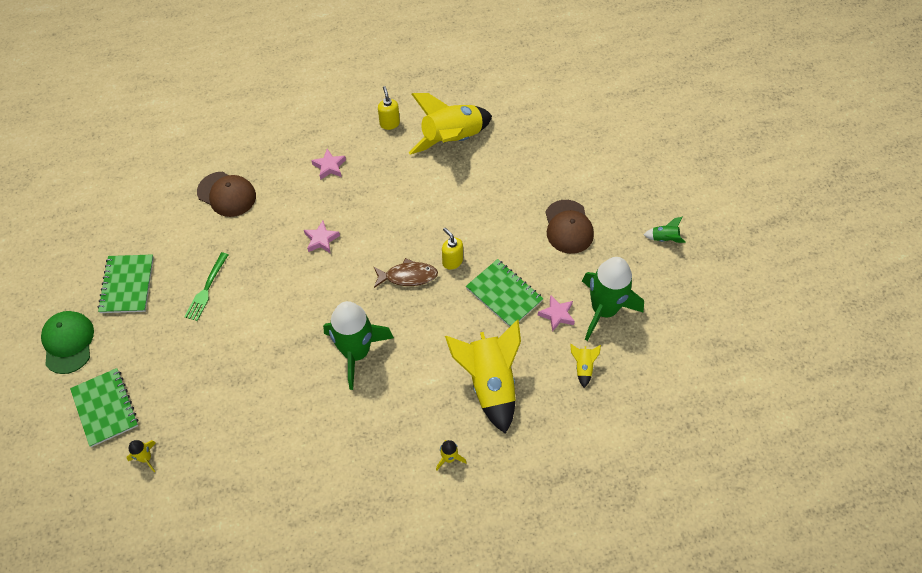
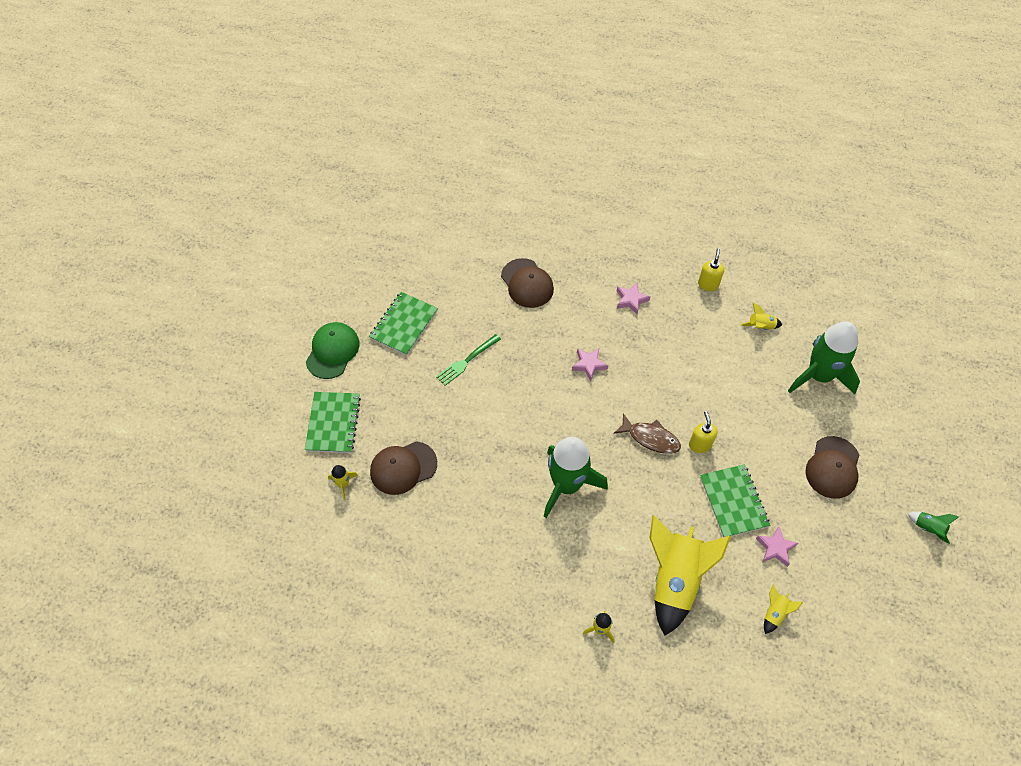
camera: 30 degrees right, 0 degrees up
yellow rocket [408,93,492,155] -> yellow rocket [740,303,782,330], size x0.42
green rocket [582,257,644,341] -> green rocket moved to [788,321,860,394]
none -> brown cap [370,441,437,495]

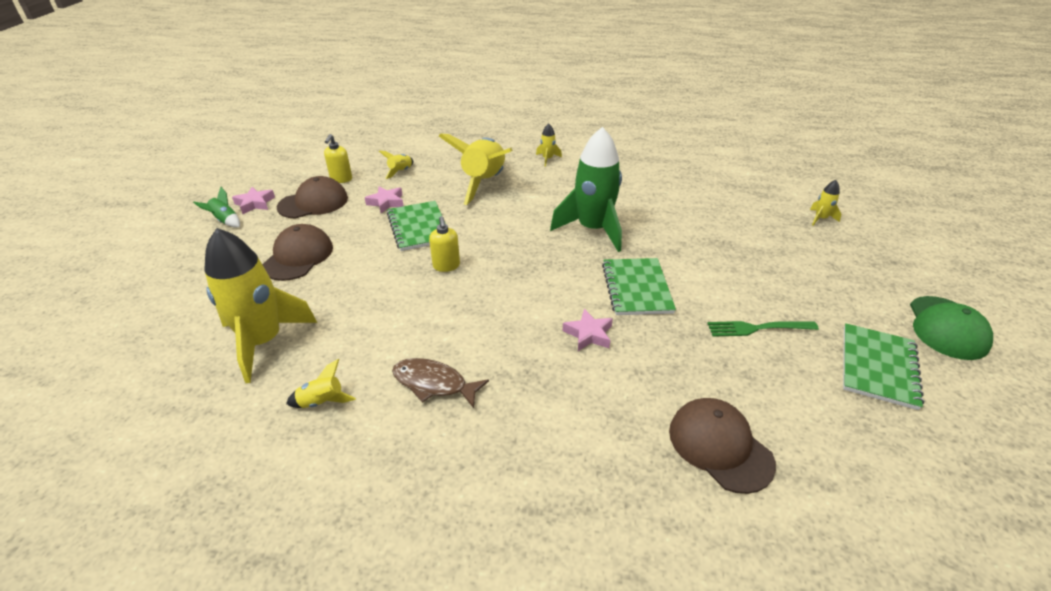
camera: 175 degrees right, 20 degrees down
green notebook [305,392,361,453] -> green notebook moved to [602,258,676,315]
brown cap [370,441,437,495] -> brown cap moved to [277,176,348,218]
green fork [436,334,501,385] -> green fork turned 135 degrees counterclockwise [707,321,819,337]
brown fish [614,413,681,454] -> brown fish moved to [392,358,489,408]
pink star [617,282,650,314] -> pink star moved to [232,187,275,214]
yellow soap dispenser [698,248,724,291] -> yellow soap dispenser moved to [324,134,352,183]
green rocket [788,321,860,394] -> yellow rocket [205,228,317,383]

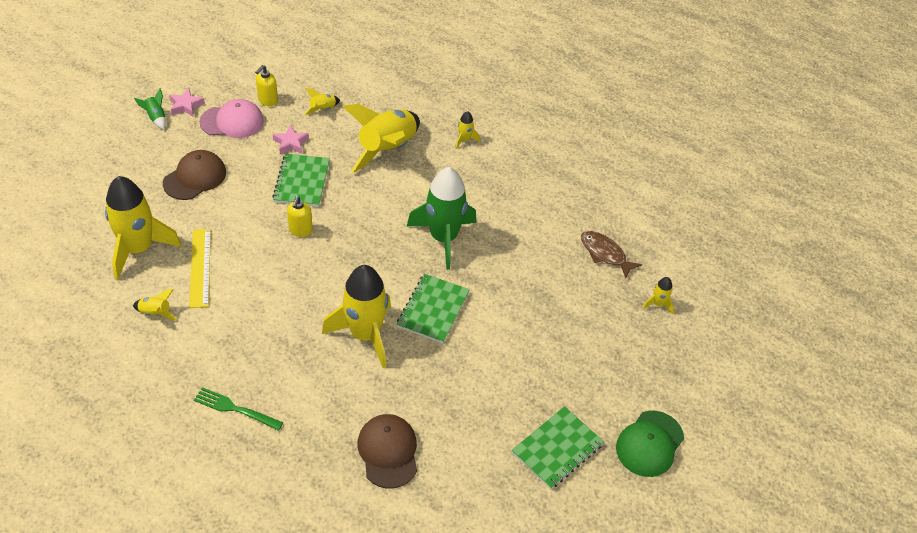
camera: 20 degrees right, 10 degrees up
brown cap [277,176,348,218] -> pink cap [199,99,264,138]
brown fish [392,358,489,408] -> brown fish moved to [581,231,642,278]
pink star [562,309,613,351] -> yellow rocket [322,265,391,368]
green fork [707,321,819,337] -> green fork moved to [194,387,283,431]
none -> yellow ruler [189,229,211,308]

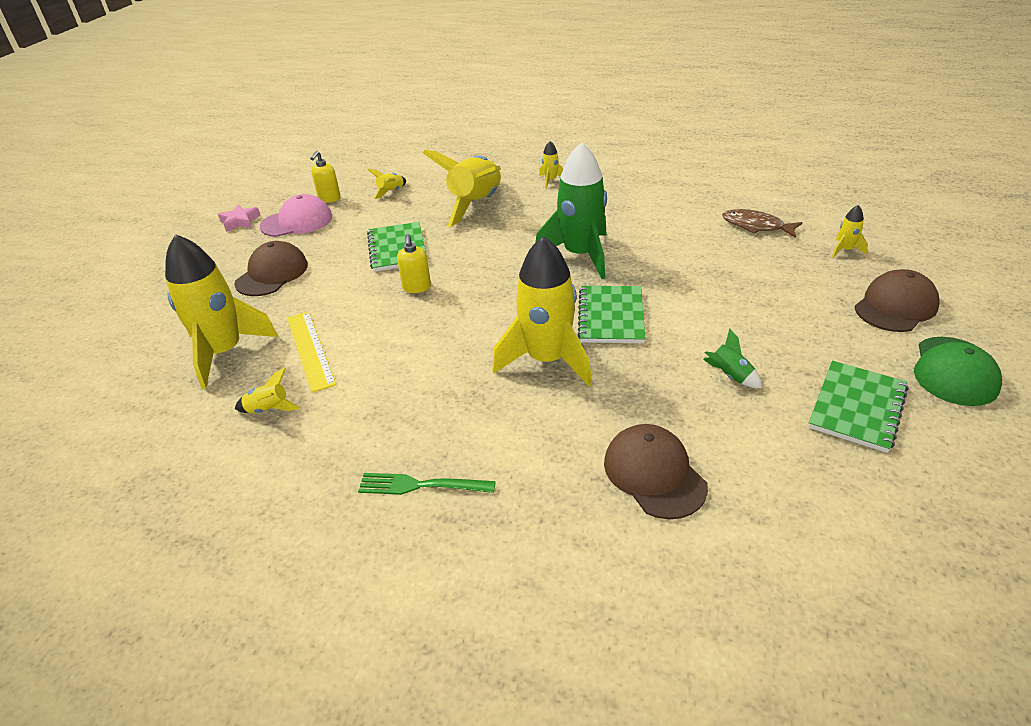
camera: 10 degrees left, 10 degrees down
green rocket [134,88,166,130] -> green rocket moved to [703,328,762,388]
pink star [273,125,309,154] -> none
none -> brown cap [855,269,939,332]

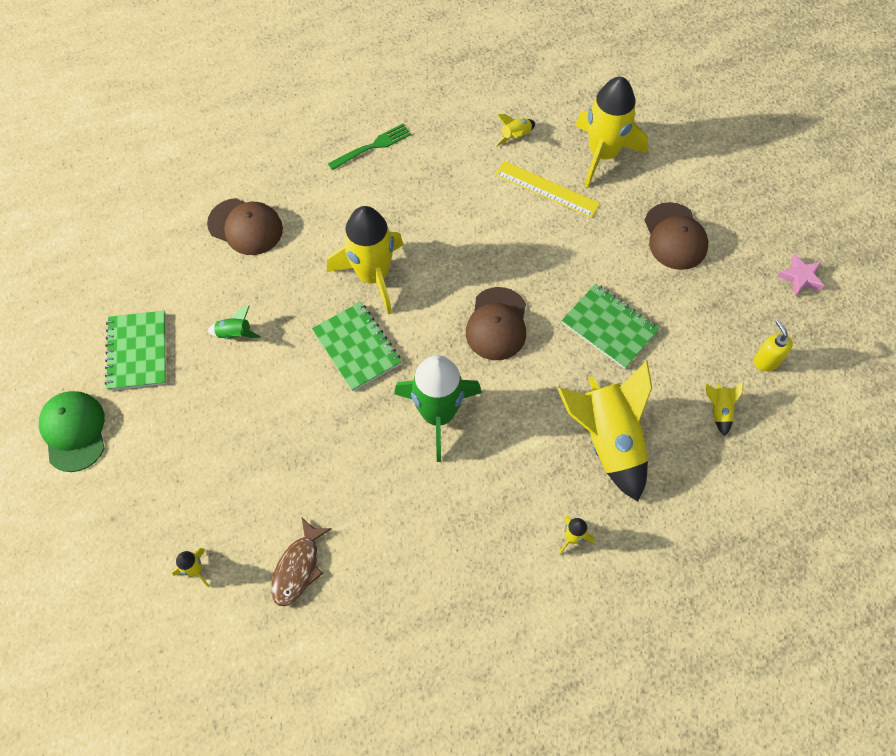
camera: 140 degrees right, 25 degrees up
pink cap [260,194,332,237] -> none
yellow soap dispenser [397,234,431,293] -> none
brown fish [722,209,802,238] -> brown fish turned 120 degrees clockwise [271,517,332,606]
brown cap [855,269,939,332] -> brown cap moved to [466,287,526,360]

